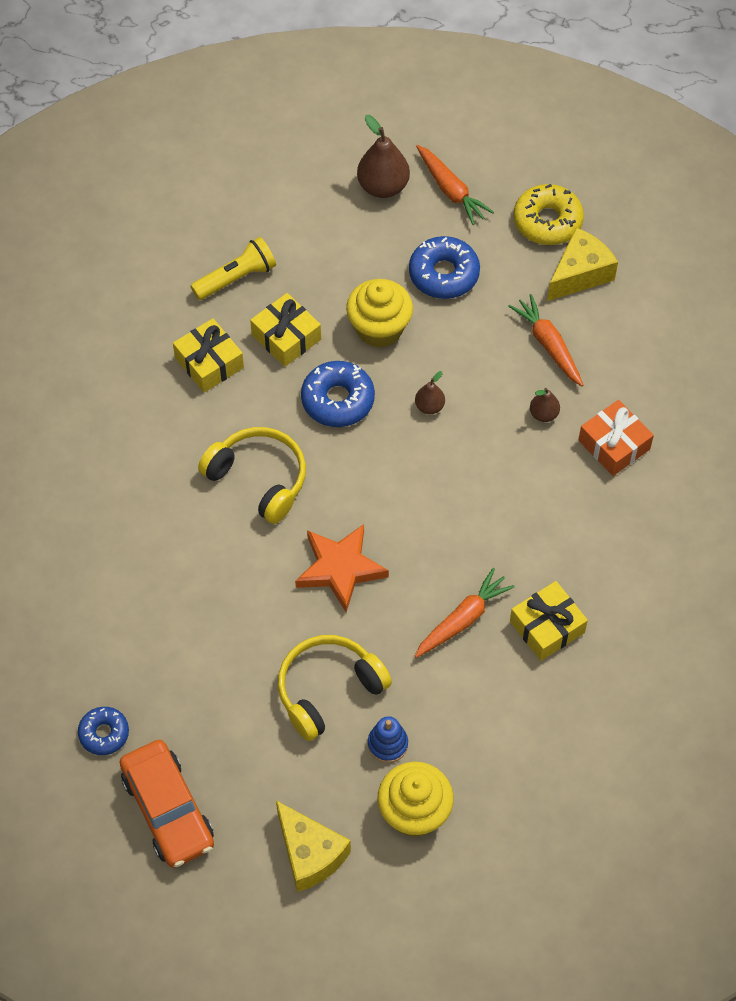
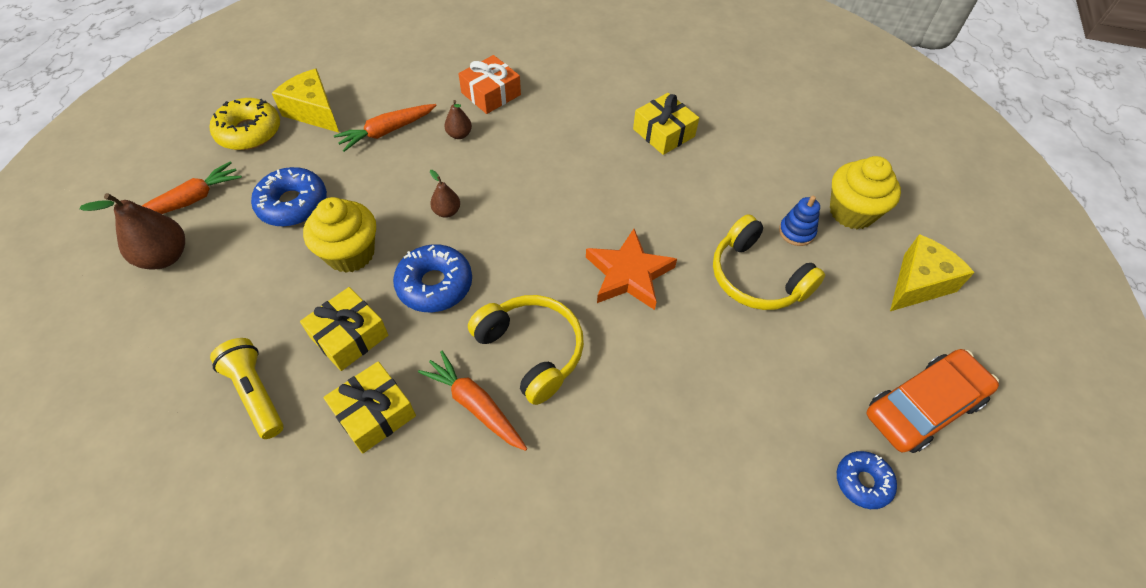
camera: 95 degrees left, 5 degrees down
yellow headphones [198,427,306,524] -> yellow headphones turned 105 degrees clockwise [468,295,584,405]
orange carrot [414,568,515,658] -> orange carrot moved to [418,351,527,451]

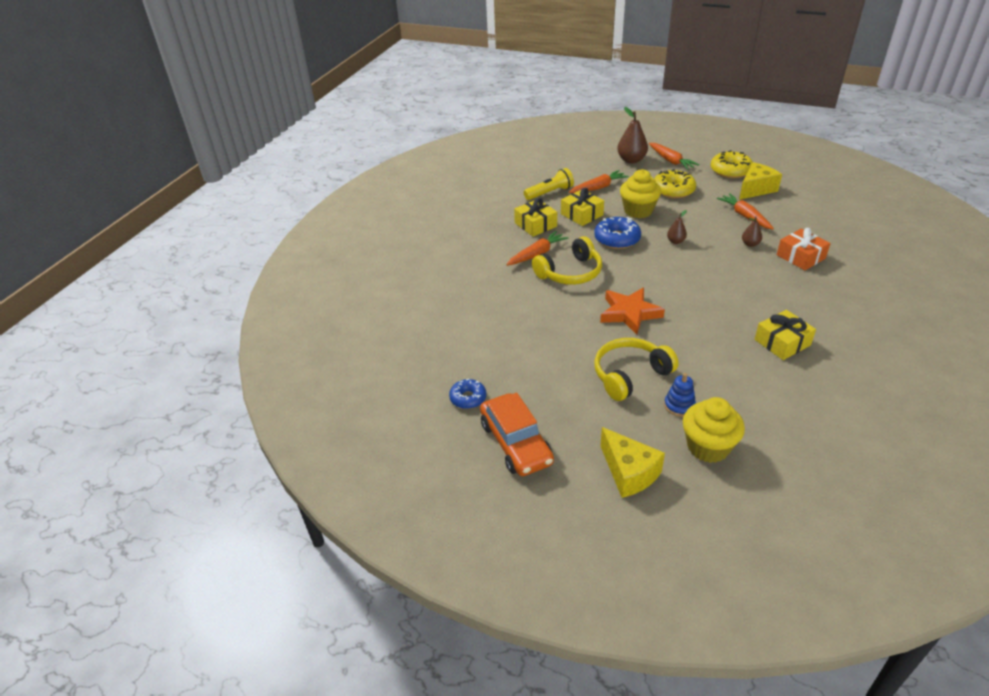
camera: 100 degrees right, 15 degrees down
blue donut [251,167,327,227] -> yellow donut [654,169,696,198]
none -> orange carrot [569,170,629,193]

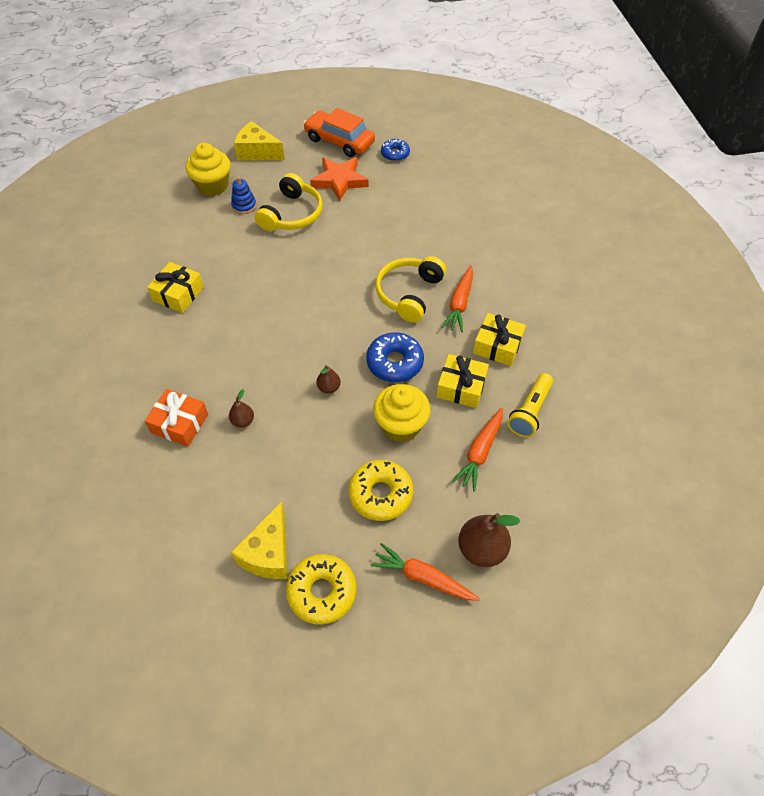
camera: 145 degrees right, 15 degrees up
orange star [600,288,665,335] -> orange star moved to [310,157,369,202]
orange carrot [717,193,774,230] -> none

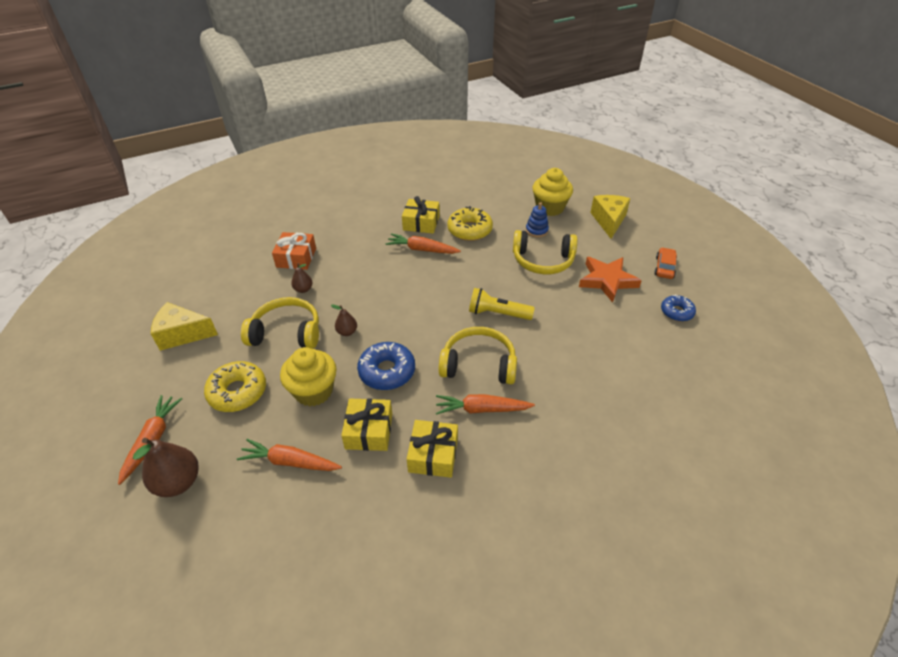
camera: 75 degrees right, 10 degrees down
yellow donut [286,554,356,624] -> yellow donut moved to [447,206,493,241]
orange car [303,108,375,157] -> orange car [654,247,677,279], size x0.55
yellow flashlight [507,373,553,437] -> yellow flashlight moved to [469,288,535,320]
none -> yellow headphones [241,297,319,349]
none -> orange carrot [385,233,461,254]

